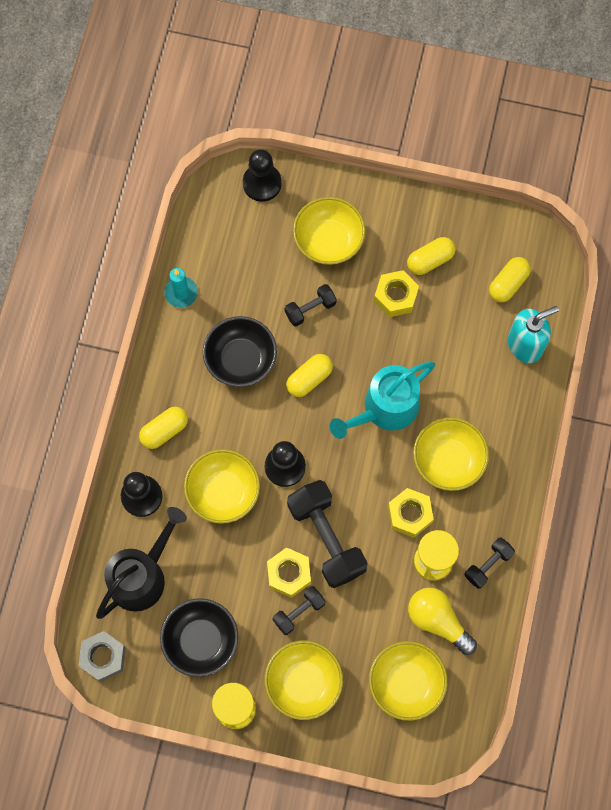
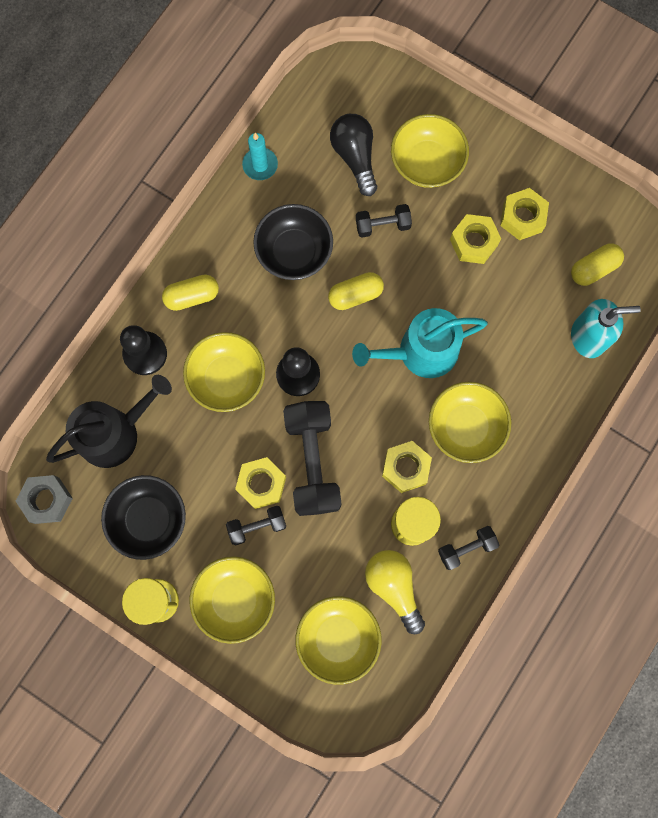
camera: 20 degrees right, 5 degrees up
black pawn [243,149,282,202] -> none
yellow capsule [407,237,456,275] -> yellow nut [500,188,549,241]
none -> black light bulb [330,114,377,196]

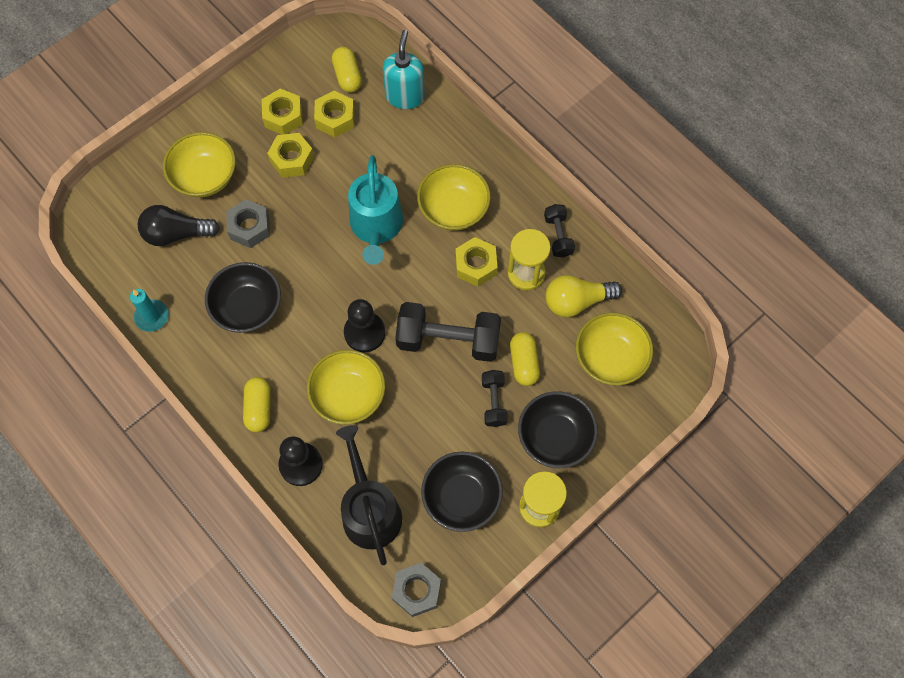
camera: 75 degrees left, 10 degrees down
yellow bowl [189,556,275,644] -> black bowl [518,391,598,468]
yellow nut [235,457,286,509] -> yellow nut moved to [314,90,354,137]
yellow capsule [328,272,384,310] -> yellow capsule moved to [510,332,540,386]
black dumbbell [356,204,412,238] -> grey nut [226,199,270,248]

